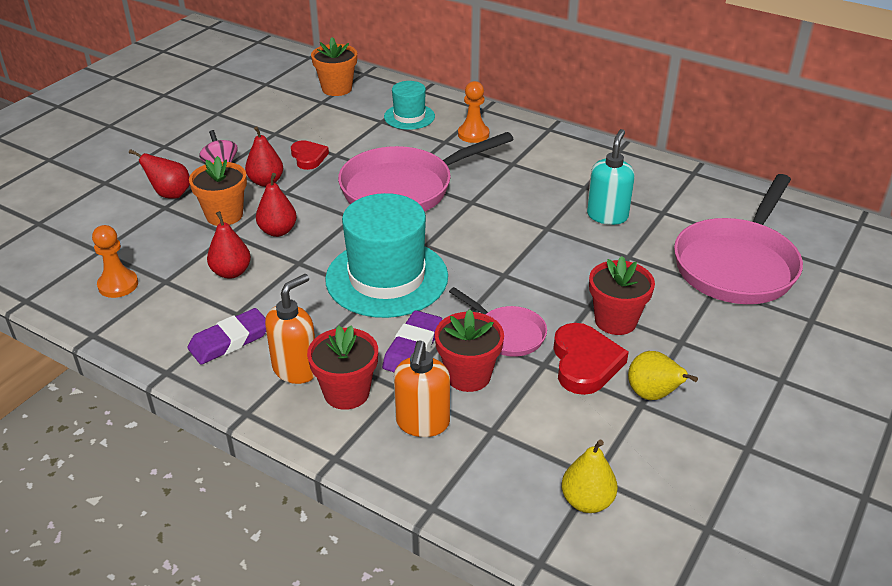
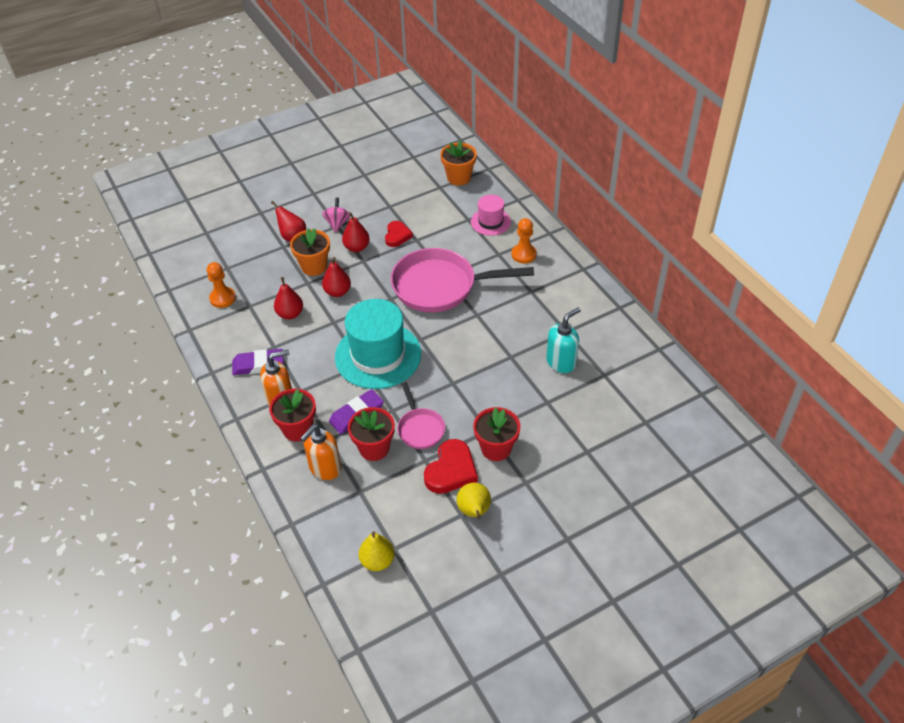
camera: 30 degrees right, 10 degrees up
turquoise hat [384,81,435,130] -> pink hat [471,195,511,236]
pink pan [674,174,803,304] -> none

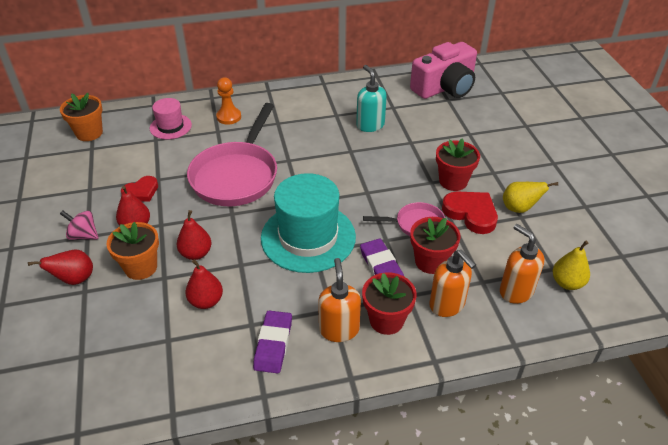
camera: 75 degrees left, 5 degrees down
orange pawn [207,262,236,308] -> none
red heart [385,221,413,247] -> red heart turned 120 degrees clockwise [121,176,158,202]
none -> pink camera [410,42,477,99]
none -> orange soap dispenser [500,224,544,304]

